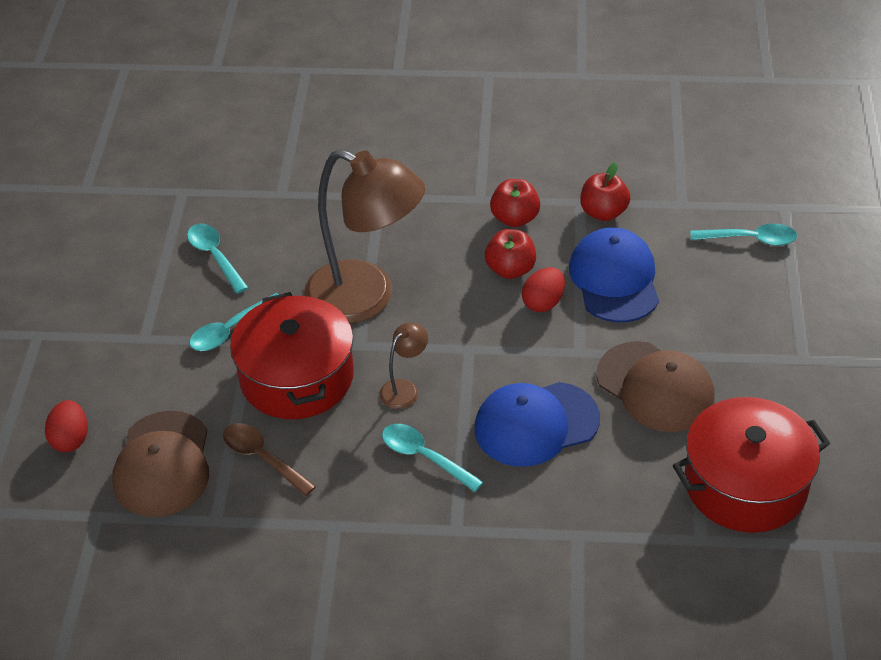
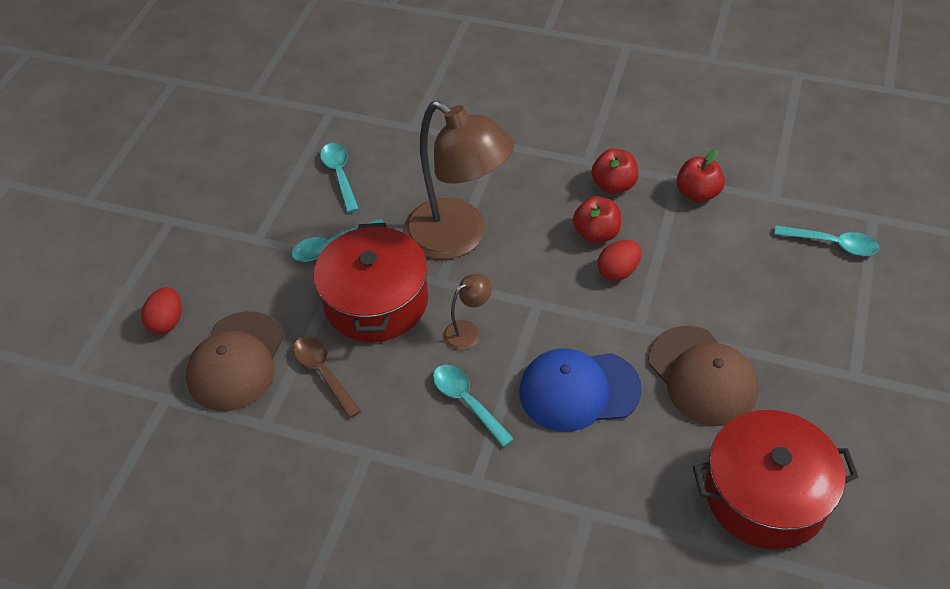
camera: 15 degrees right, 5 degrees up
blue cap [569,227,659,322] -> none

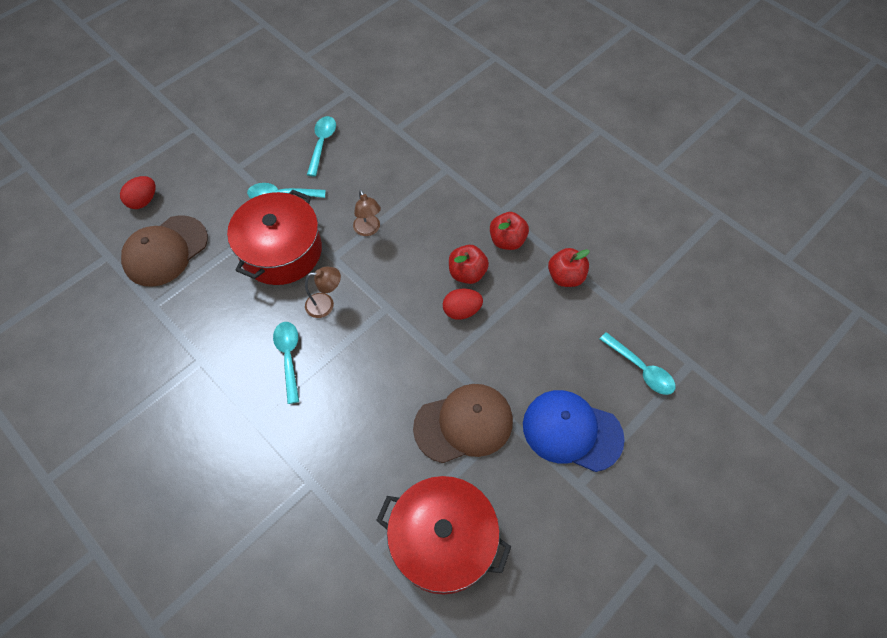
camera: 25 degrees right, 10 degrees up
brown spoon [293,336,361,418] -> none
brown lamp [404,100,514,259] -> brown lamp [353,190,381,236], size x0.42
blue cap [520,349,642,432] -> blue cap moved to [523,390,625,472]
brown cap [648,326,758,426] -> brown cap turned 105 degrees counterclockwise [413,384,513,463]

